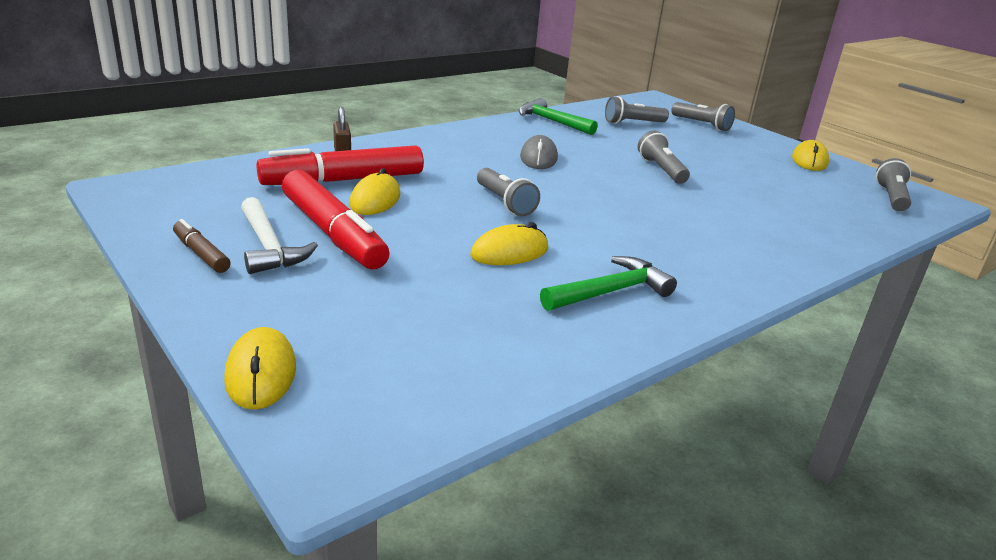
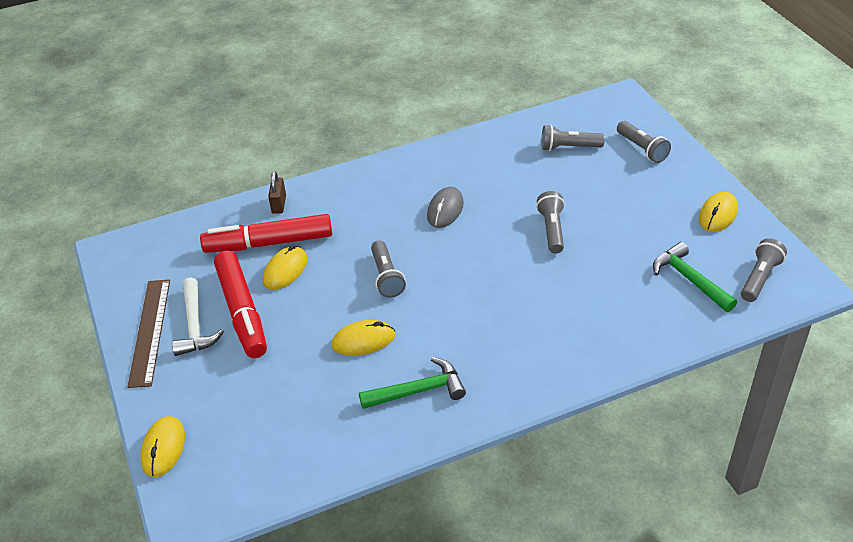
camera: 20 degrees right, 15 degrees up
brown marker [173,219,231,273] -> brown ruler [128,279,170,388]
green hammer [519,98,598,135] -> green hammer moved to [653,242,737,312]

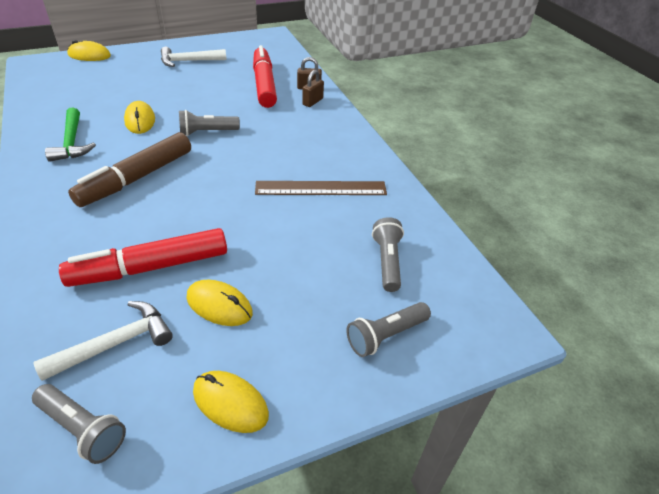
camera: 85 degrees right, 0 degrees up
brown ruler [128,279,170,388] -> brown ruler moved to [255,181,387,195]
red marker [214,251,267,358] -> red marker moved to [59,228,227,287]
yellow mouse [263,245,307,290] -> yellow mouse moved to [187,280,253,326]
grey mouse [427,187,464,228] -> none
grey flashlight [536,191,565,253] -> none
green hammer [653,242,737,312] -> white hammer [33,301,173,381]
none -> brown marker [68,132,191,207]
none -> brown padlock [302,70,324,107]

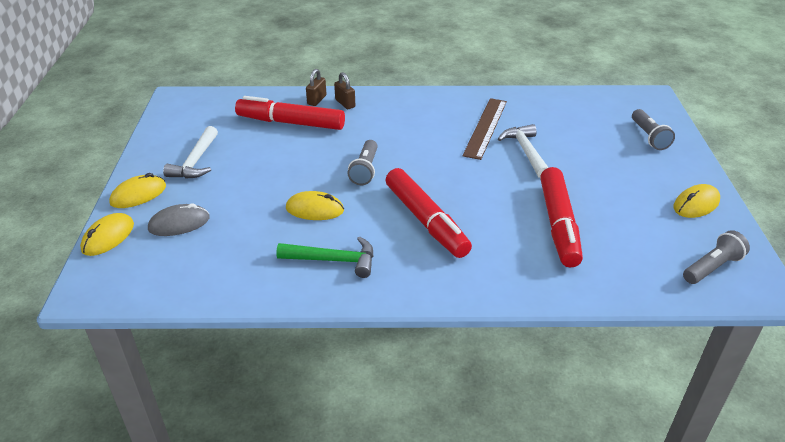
camera: 65 degrees left, 5 degrees down
white hammer [33,301,173,381] -> white hammer moved to [498,124,549,178]
brown marker [68,132,191,207] -> red marker [386,168,472,258]
yellow mouse [187,280,253,326] -> yellow mouse moved to [109,173,166,208]
grey flashlight [372,217,404,292] -> none
none -> grey mouse [148,203,210,236]

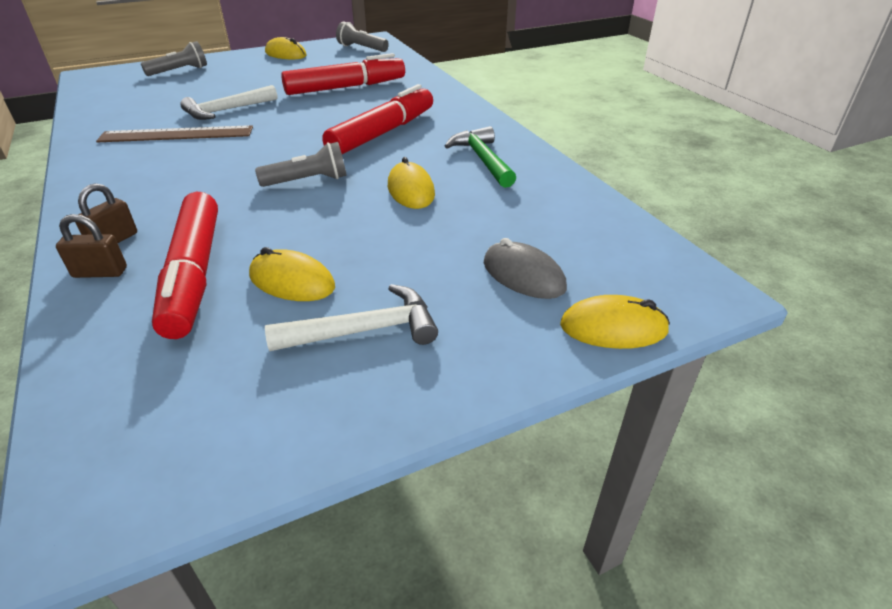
camera: 115 degrees left, 0 degrees up
yellow mouse [109,173,166,208] -> yellow mouse moved to [249,247,335,301]

